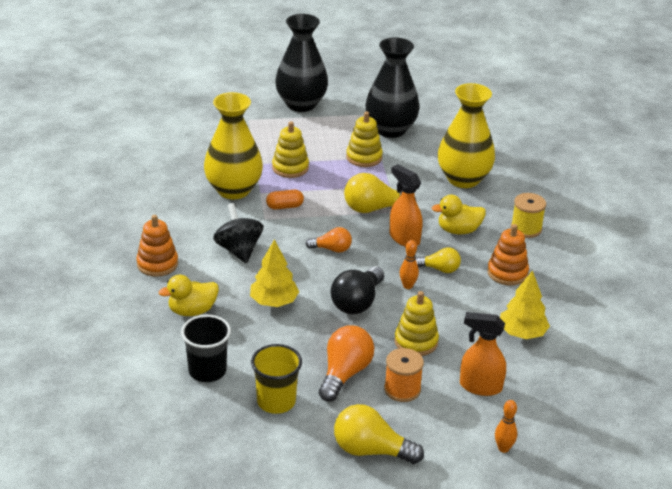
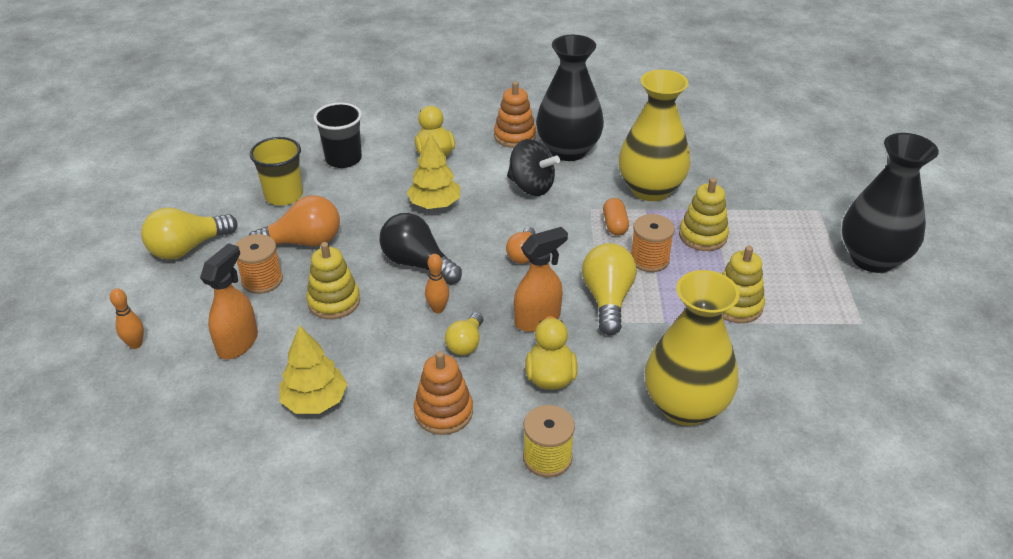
camera: 100 degrees right, 5 degrees up
black spinning top [213,203,263,263] -> black spinning top turned 45 degrees clockwise [507,139,560,196]
orange light bulb [319,325,374,402] -> orange light bulb turned 45 degrees counterclockwise [249,195,340,247]
yellow light bulb [334,404,424,464] -> yellow light bulb turned 150 degrees counterclockwise [141,208,237,260]
black vase [365,37,420,138] -> black vase moved to [536,35,604,161]
none -> orange spool [631,214,675,272]

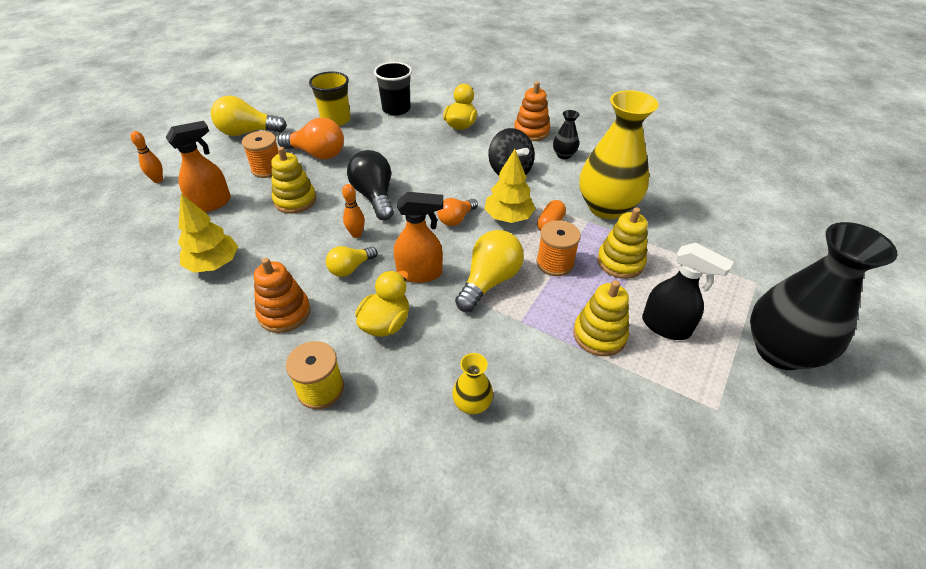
camera: 30 degrees right, 5 degrees up
yellow tree [407,132,460,209] -> yellow tree moved to [484,149,535,223]
black vase [536,35,604,161] -> black vase [553,110,580,159], size x0.44
yellow vase [645,270,740,426] -> yellow vase [452,353,493,415], size x0.44
none -> black spray bottle [642,243,734,340]

